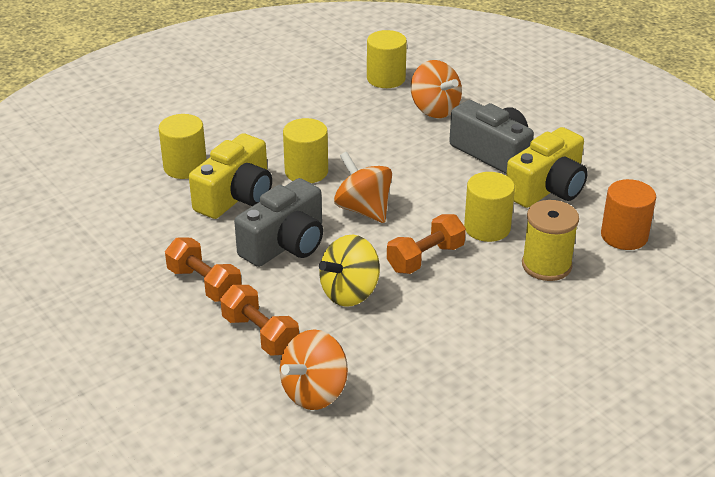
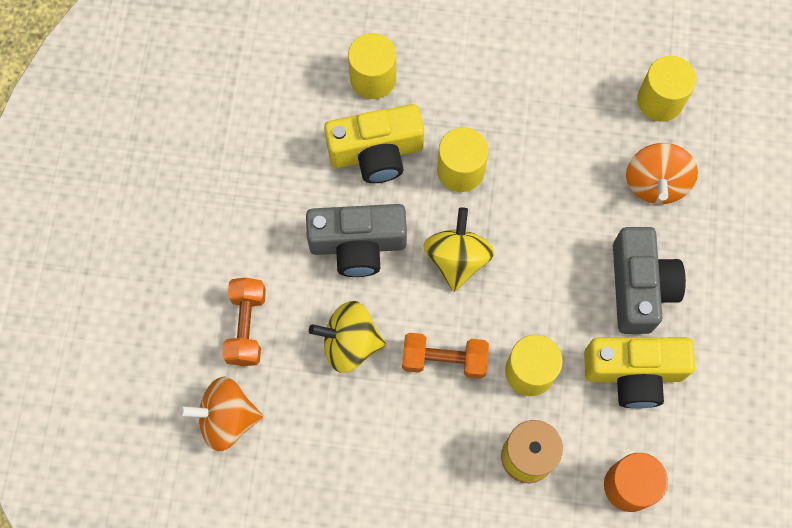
camera: 45 degrees right, 35 degrees up
orange dumbbell [165,238,242,302] -> none
orange spinning top [334,152,392,223] -> yellow spinning top [423,207,495,292]

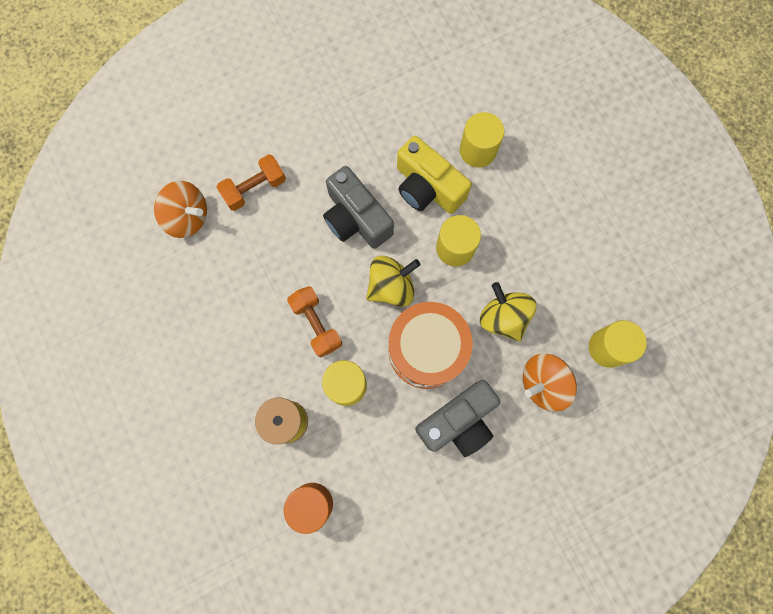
camera: 55 degrees right, 5 degrees up
orange spinning top [179,376,263,452] -> orange spinning top turned 150 degrees clockwise [154,181,207,238]
yellow spinning top [309,301,386,373] -> yellow spinning top moved to [480,282,536,341]
yellow camera [584,337,695,408] -> none
none -> orange drum [388,302,473,389]

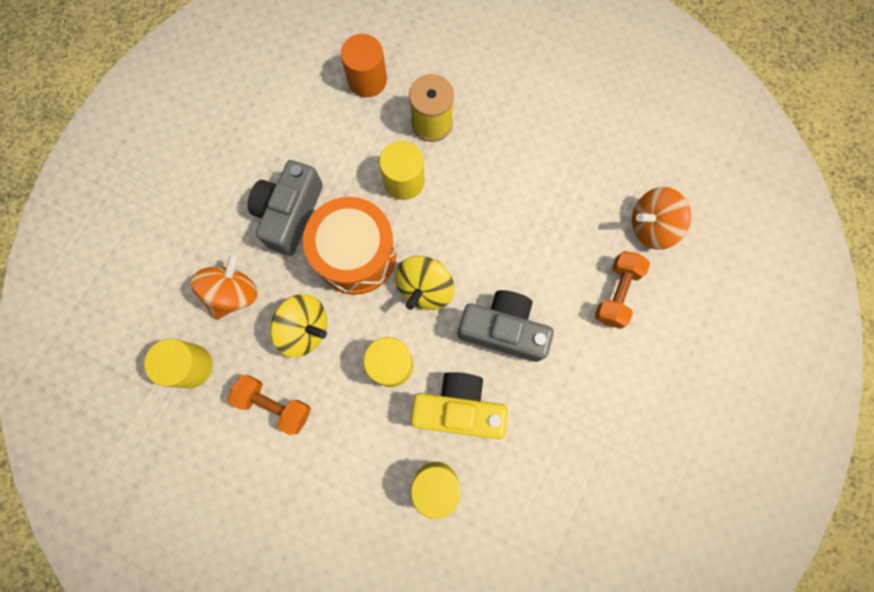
camera: 145 degrees right, 0 degrees up
orange dumbbell [287,286,342,357] -> orange dumbbell moved to [227,375,311,435]

